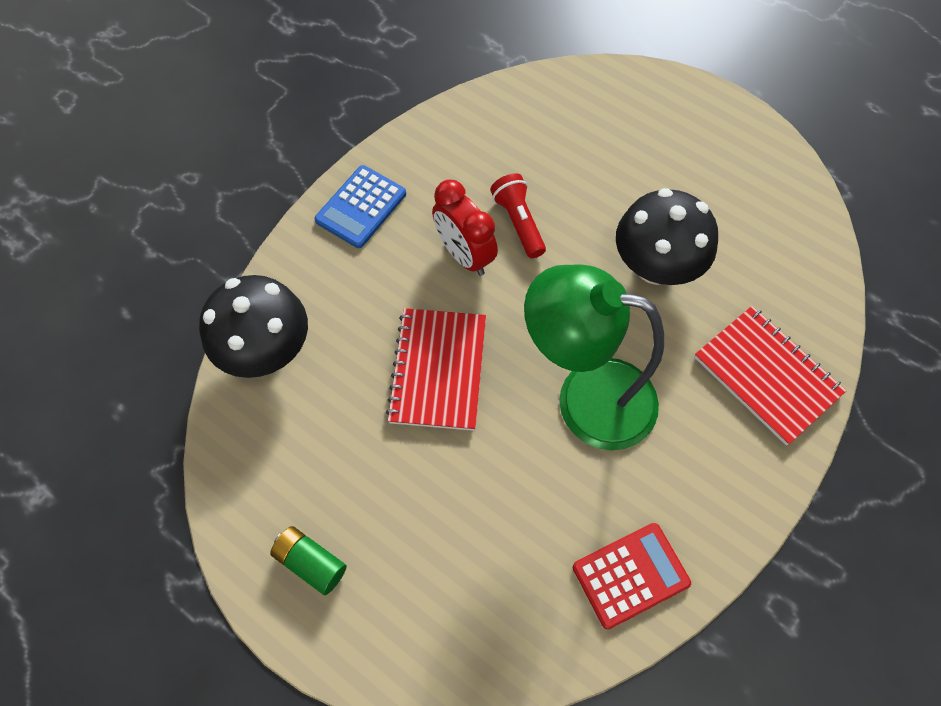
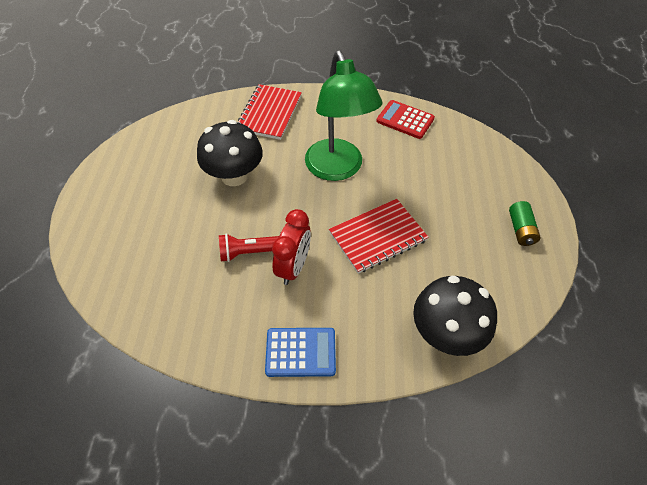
camera: 125 degrees left, 10 degrees down
red flashlight [490,173,546,258] -> red flashlight turned 45 degrees clockwise [219,234,279,262]

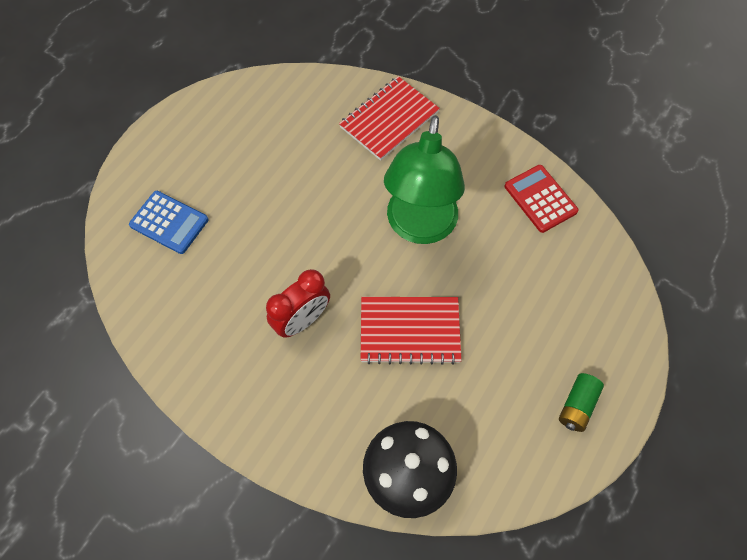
camera: 30 degrees right, 10 degrees up
black mushroom [197,120,263,186] -> none
red flashlight [219,234,279,262] -> none
blue calculator [265,328,336,377] -> blue calculator moved to [129,191,208,254]

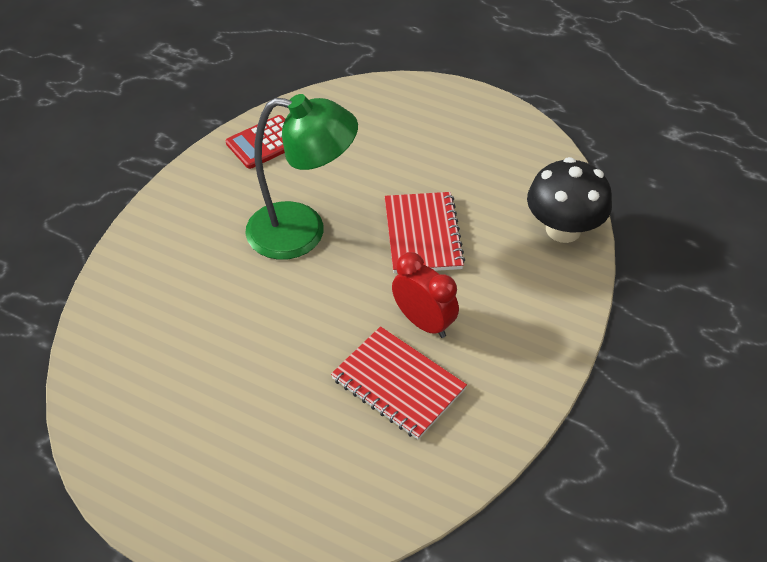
camera: 95 degrees left, 15 degrees down
blue calculator [129,191,208,254] -> none
red notebook [339,76,440,161] -> red notebook moved to [331,326,467,440]
green battery [559,373,604,432] -> none

